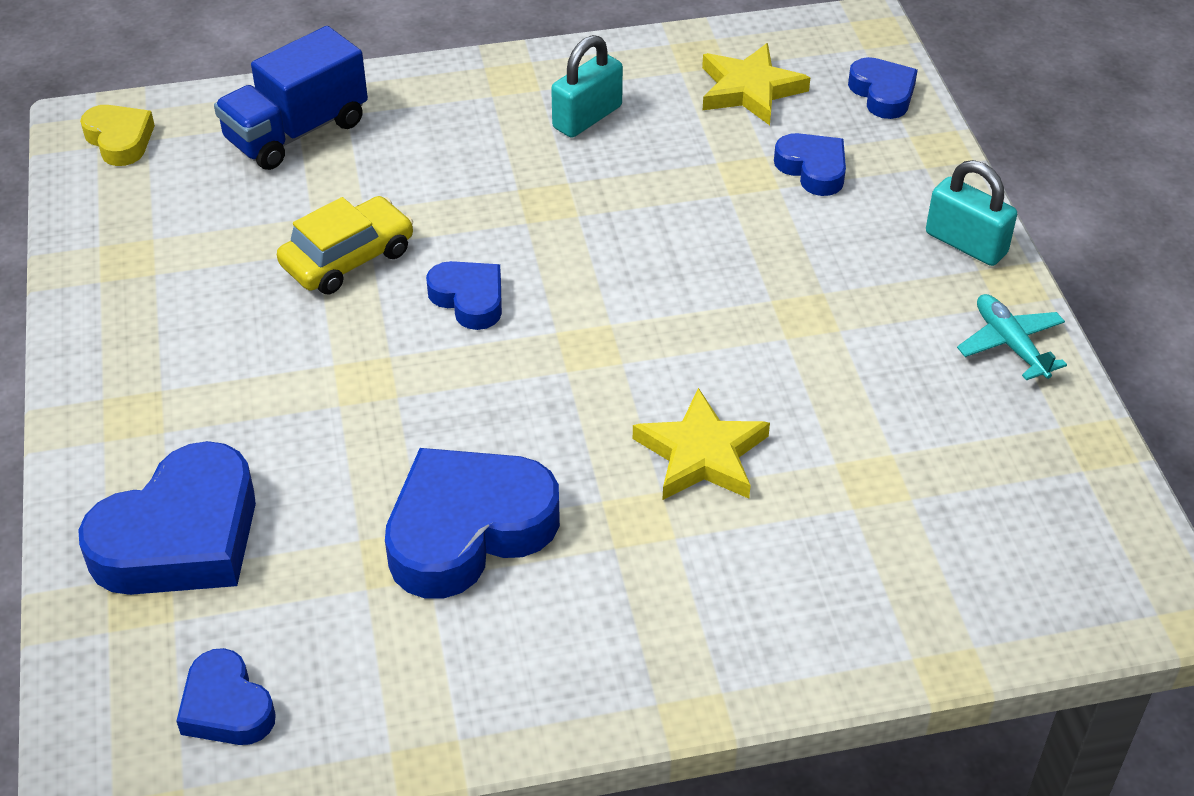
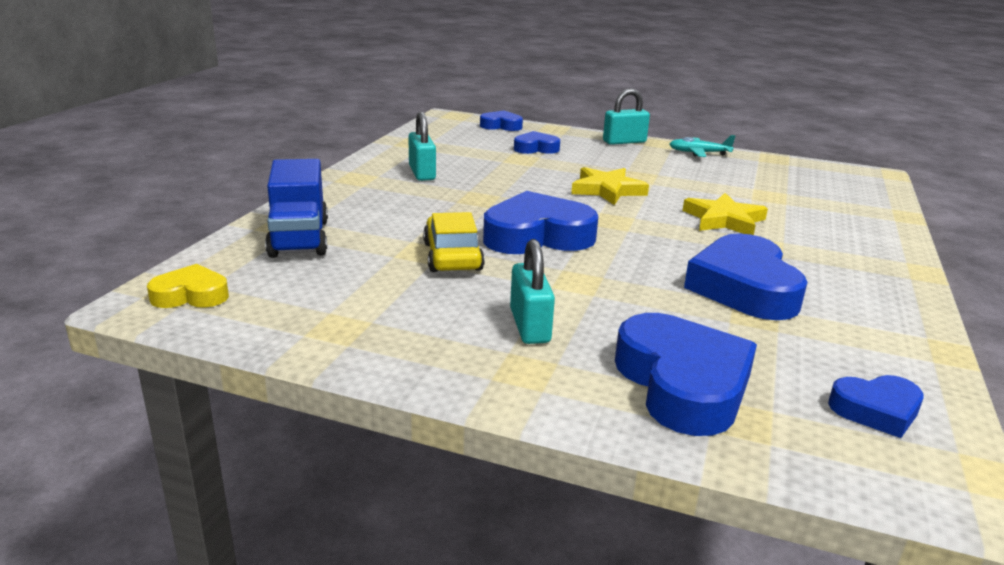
camera: 60 degrees left, 20 degrees down
blue heart [426,261,502,330] -> blue heart [483,191,598,254], size x1.85
yellow star [702,43,810,125] -> yellow star moved to [571,167,649,205]
none -> turquoise padlock [510,239,555,344]

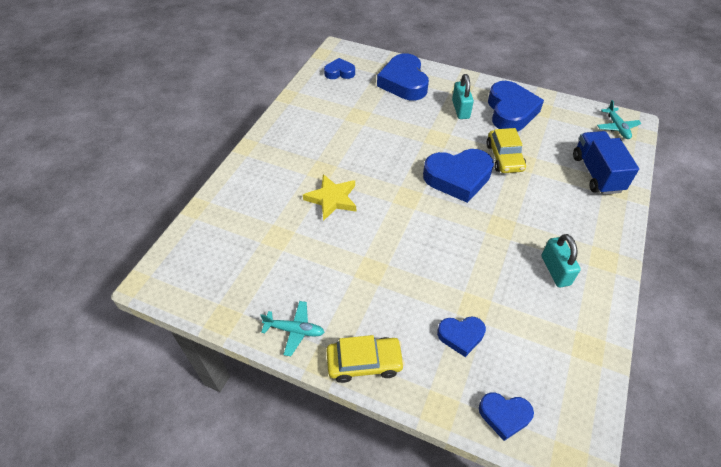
camera: 175 degrees left, 25 degrees up
yellow heart [147,264,229,308] -> turquoise plane [597,100,642,139]
yellow star [571,167,649,205] -> none
turquoise padlock [603,88,650,145] -> yellow car [327,335,405,383]
blue heart [684,233,808,320] -> blue heart moved to [488,81,544,132]

